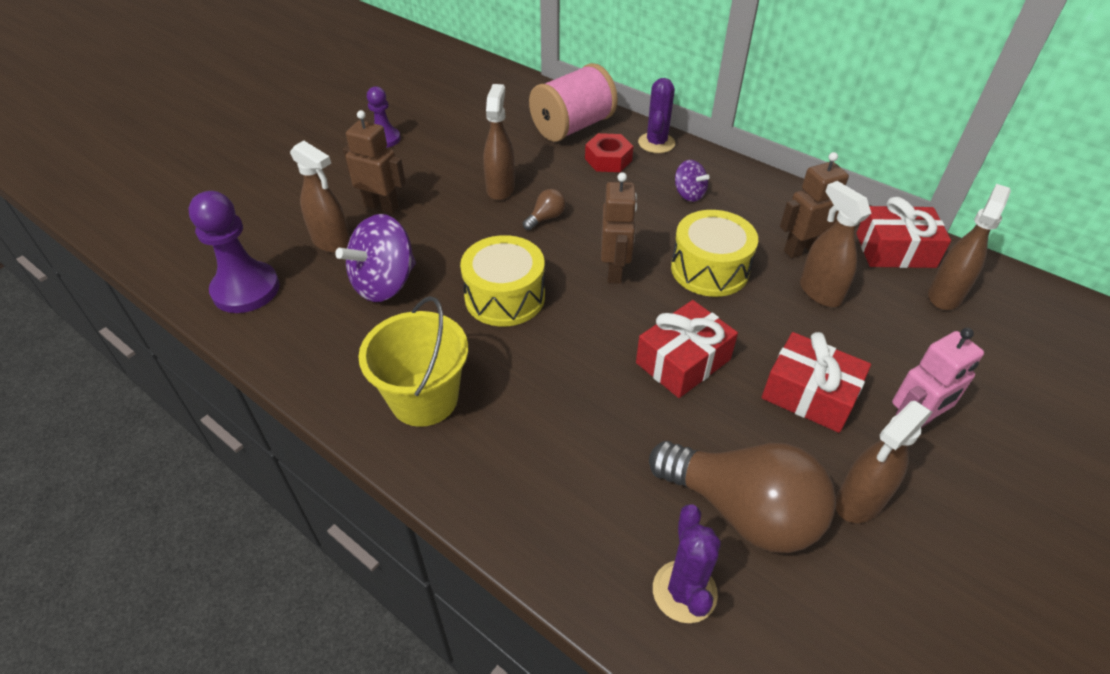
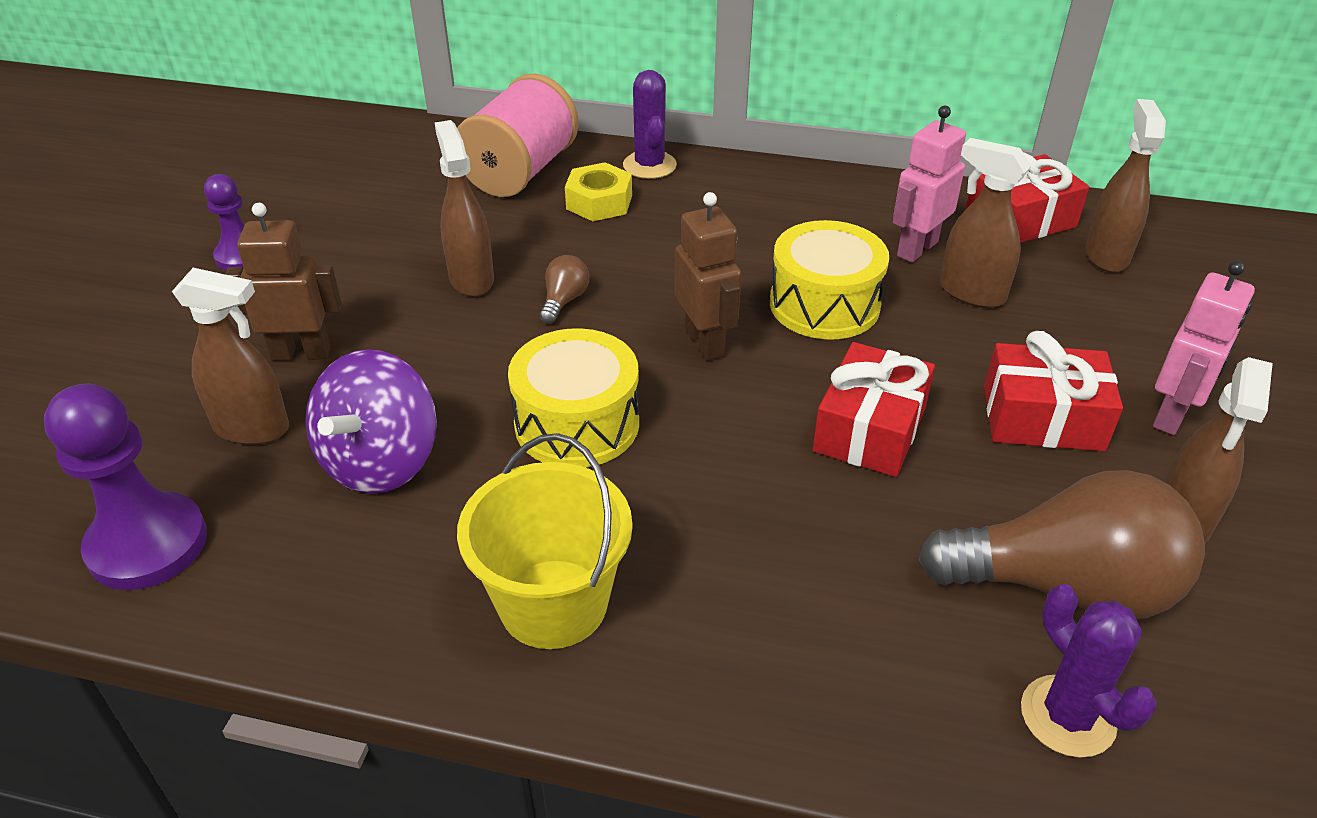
camera: 25 degrees left, 5 degrees down
red nut [585,133,633,172] -> yellow nut [565,162,632,221]
purple spinning top [675,160,709,202] -> none
brown robot [780,152,849,258] -> pink robot [893,106,966,263]

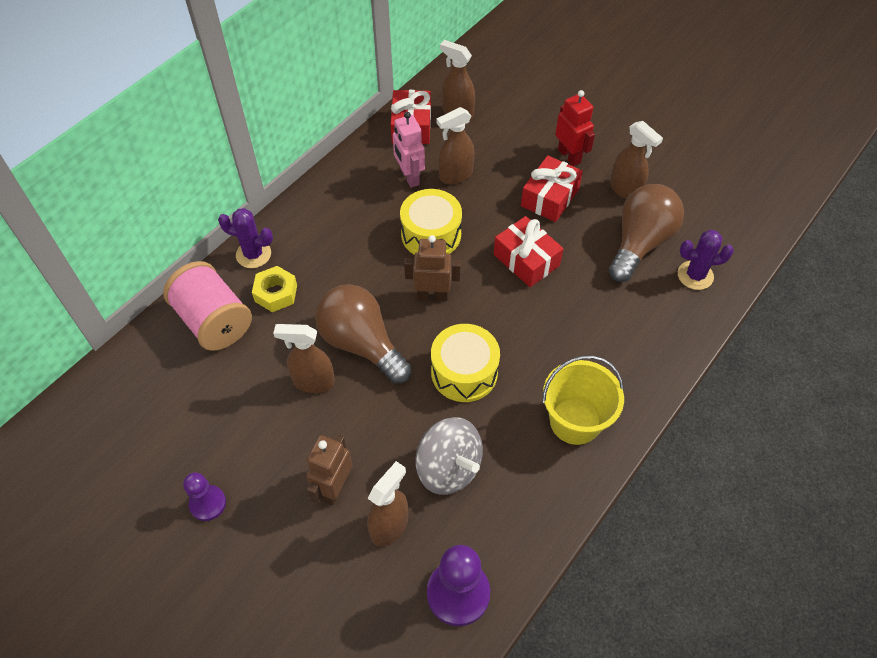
camera: 65 degrees left, 15 degrees up
purple spinning top [305,349,437,494] -> grey spinning top [416,417,483,495]
brown light bulb [539,255,589,324] -> brown light bulb [315,284,412,384], size x2.45
pink robot [1153,260,1255,435] -> red robot [555,90,595,166]

